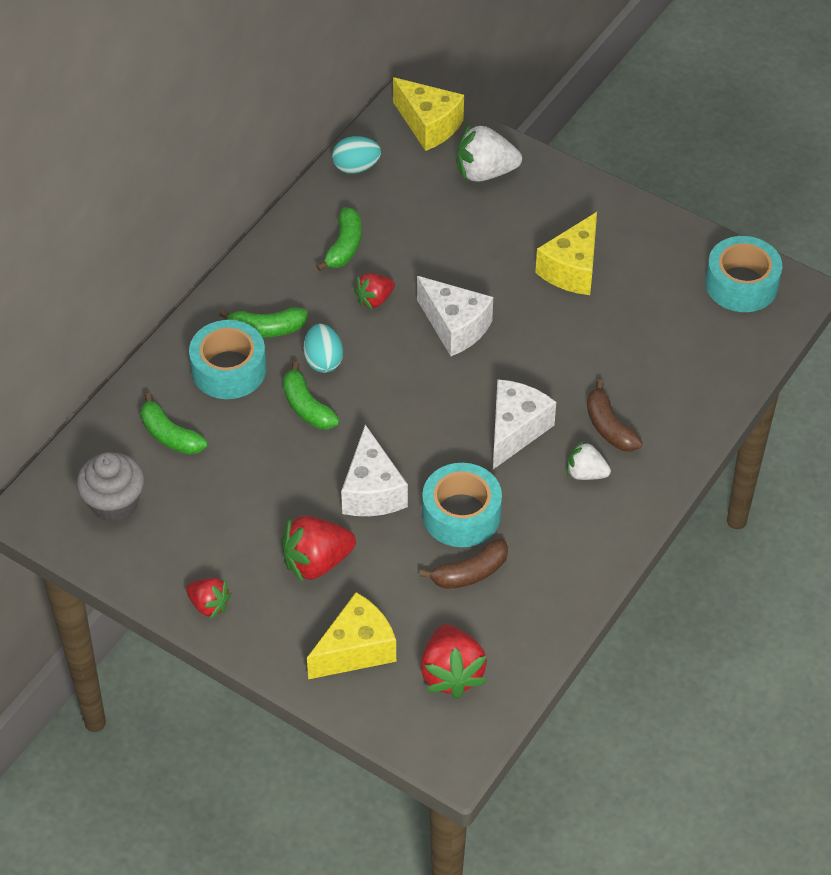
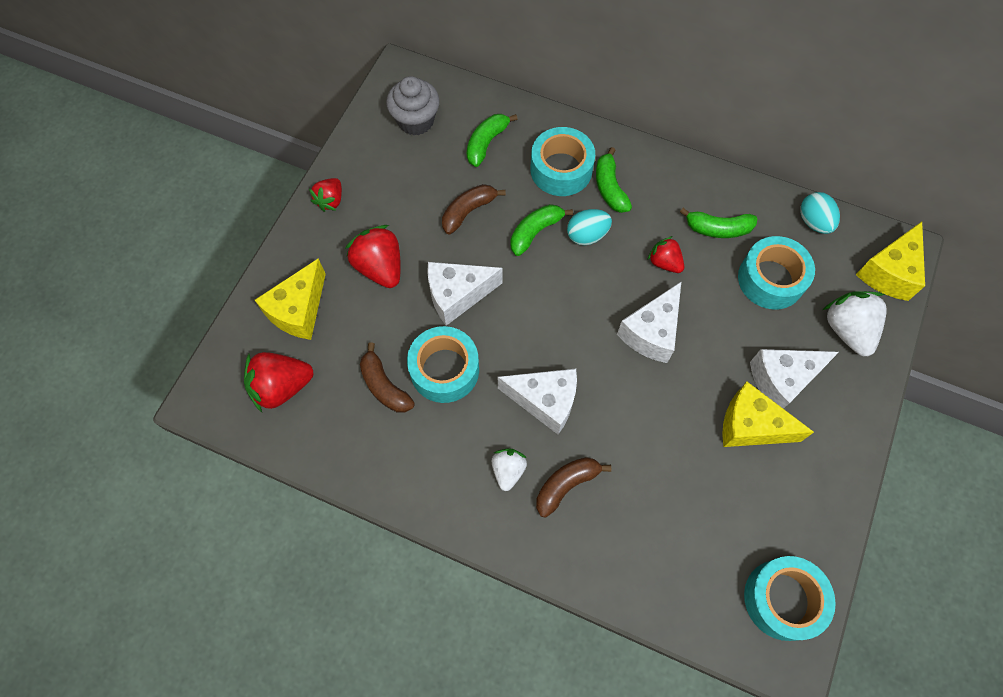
camera: 80 degrees right, 15 degrees up
yellow cheese [307,592,396,679] -> yellow cheese turned 75 degrees clockwise [255,258,326,340]
none -> brown banana [442,184,506,234]
none -> turquoise tape [738,236,815,309]
none -> white cheese [750,349,839,409]

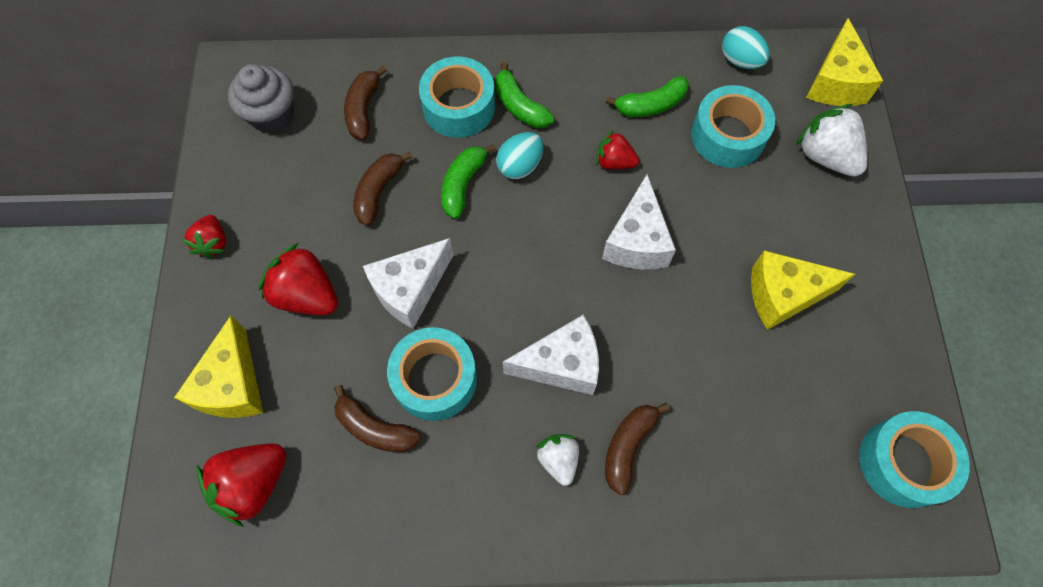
camera: 25 degrees left, 0 degrees up
green banana [467,114,518,167] -> brown banana [344,66,387,140]
white cheese [750,349,839,409] -> none

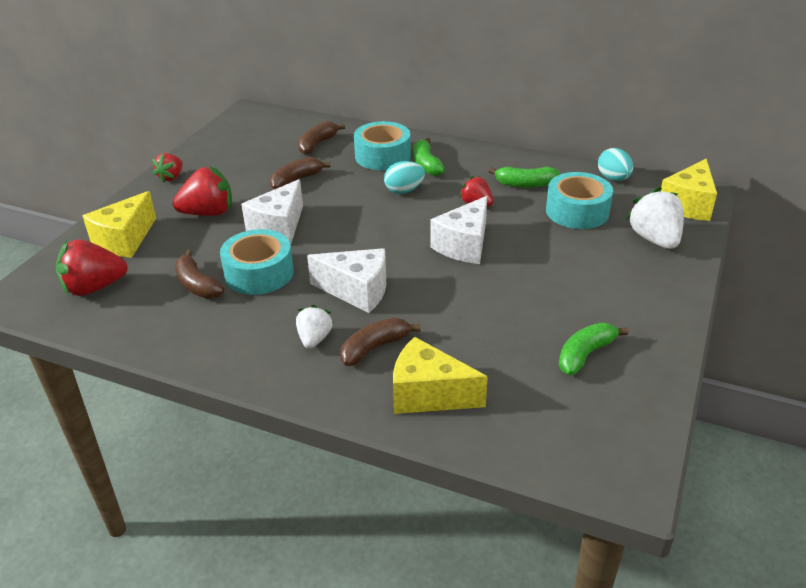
camera: 25 degrees right, 30 degrees down
grey cupcake [228,64,294,133] -> none
red strawberry [258,243,338,315] -> red strawberry turned 105 degrees clockwise [173,166,232,216]
white cheese [363,238,453,329] -> white cheese turned 45 degrees counterclockwise [241,179,303,244]
green banana [441,144,496,219] -> green banana moved to [559,323,629,376]
yellow cheese [751,250,855,330] -> yellow cheese moved to [393,337,488,414]
turquoise tape [859,411,970,508] -> none

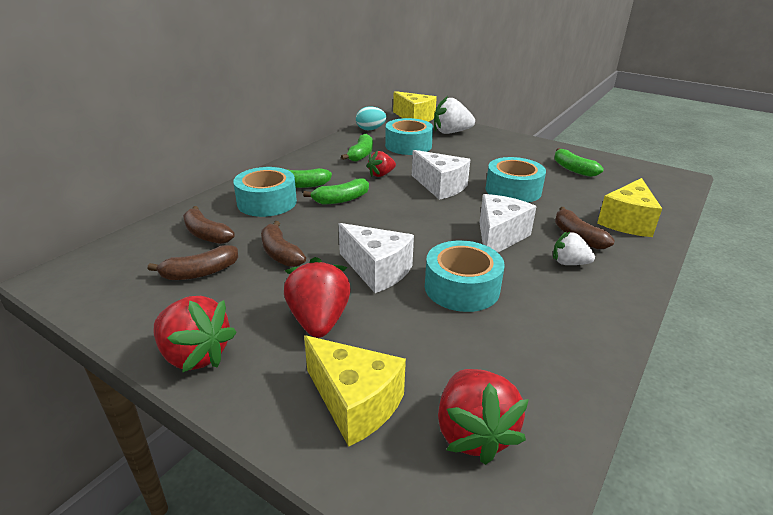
camera: 80 degrees left, 5 degrees down
red strawberry [152,153,183,183] -> red strawberry [153,296,237,373], size x1.65
brown banana [175,250,224,299] -> brown banana moved to [148,245,238,280]
turquoise egg [384,161,425,194] -> green banana [303,179,369,204]
none -> turquoise tape [486,157,546,203]

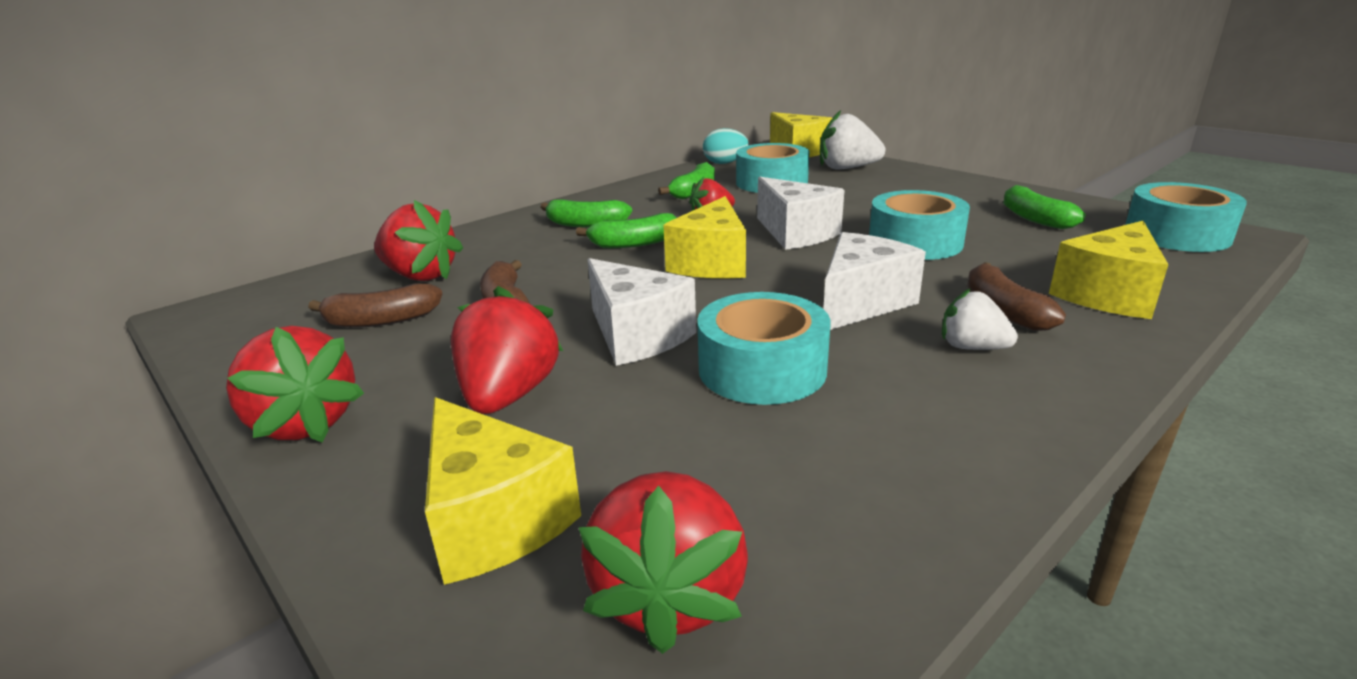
camera: 15 degrees right, 5 degrees down
brown banana [183,206,235,244] -> red strawberry [374,200,463,281]
turquoise tape [233,167,297,217] -> turquoise tape moved to [1125,182,1247,252]
none -> yellow cheese [663,196,746,278]

